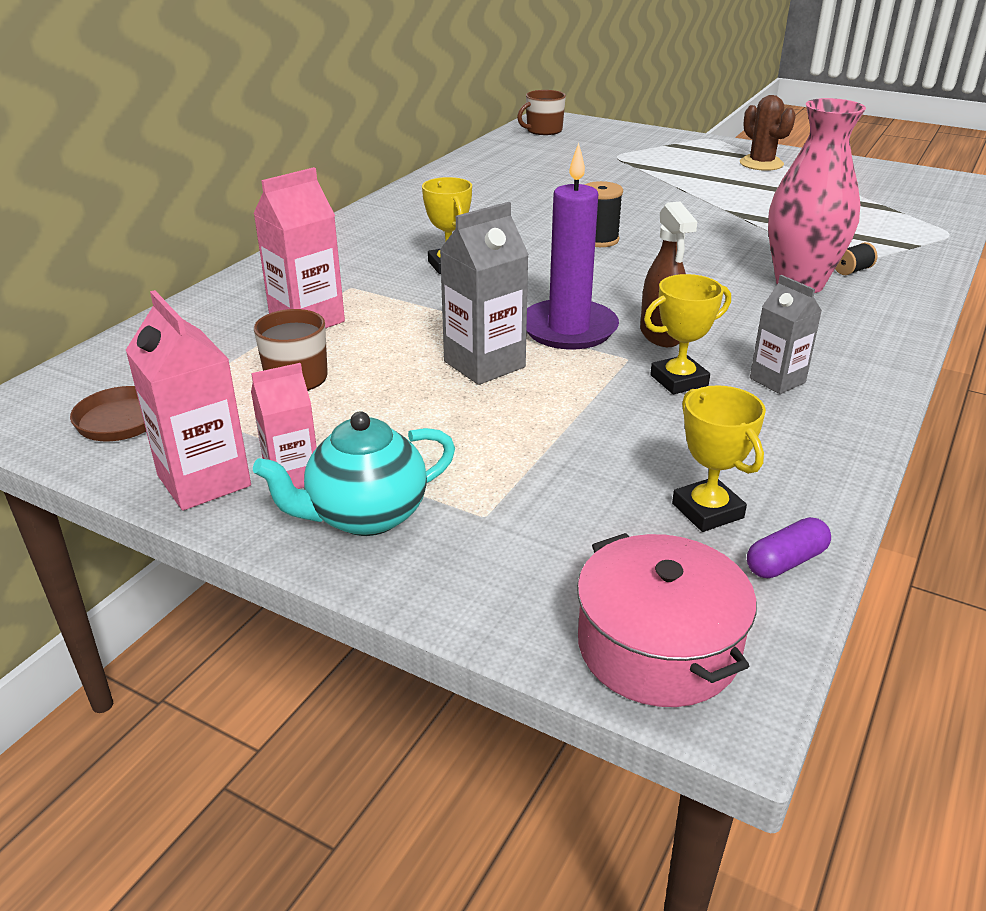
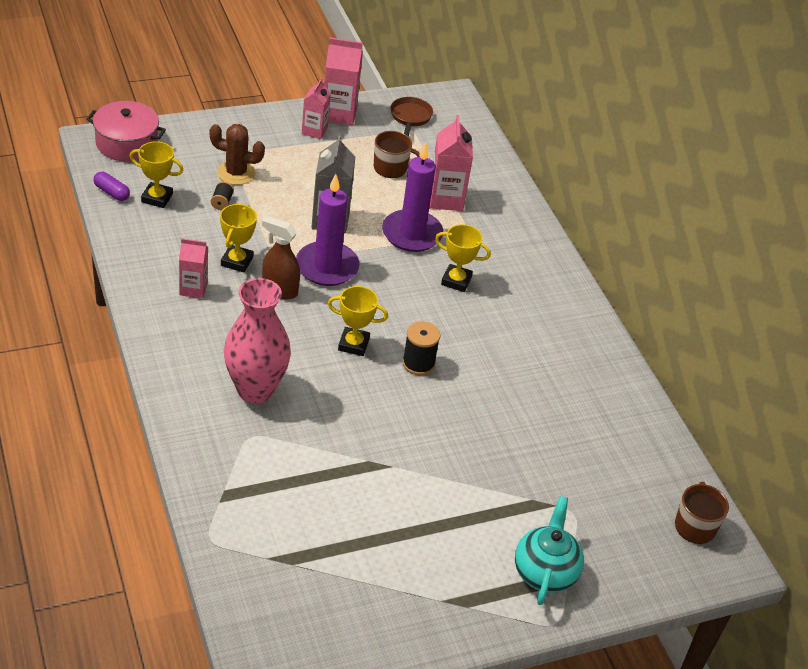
camera: 125 degrees right, 10 degrees up
turquoise teapot [253,411,455,536] -> turquoise teapot moved to [515,496,584,605]
brown cactus [740,95,796,171] -> brown cactus moved to [209,124,265,185]
purple capsule [747,517,831,578] -> purple capsule turned 60 degrees counterclockwise [94,172,130,201]
grey carton [750,275,822,394] -> pink carton [179,238,208,299]
black spool [835,242,877,275] -> black spool moved to [211,181,234,210]
none -> yellow trophy [328,286,388,356]
none -> purple candle [382,142,443,252]

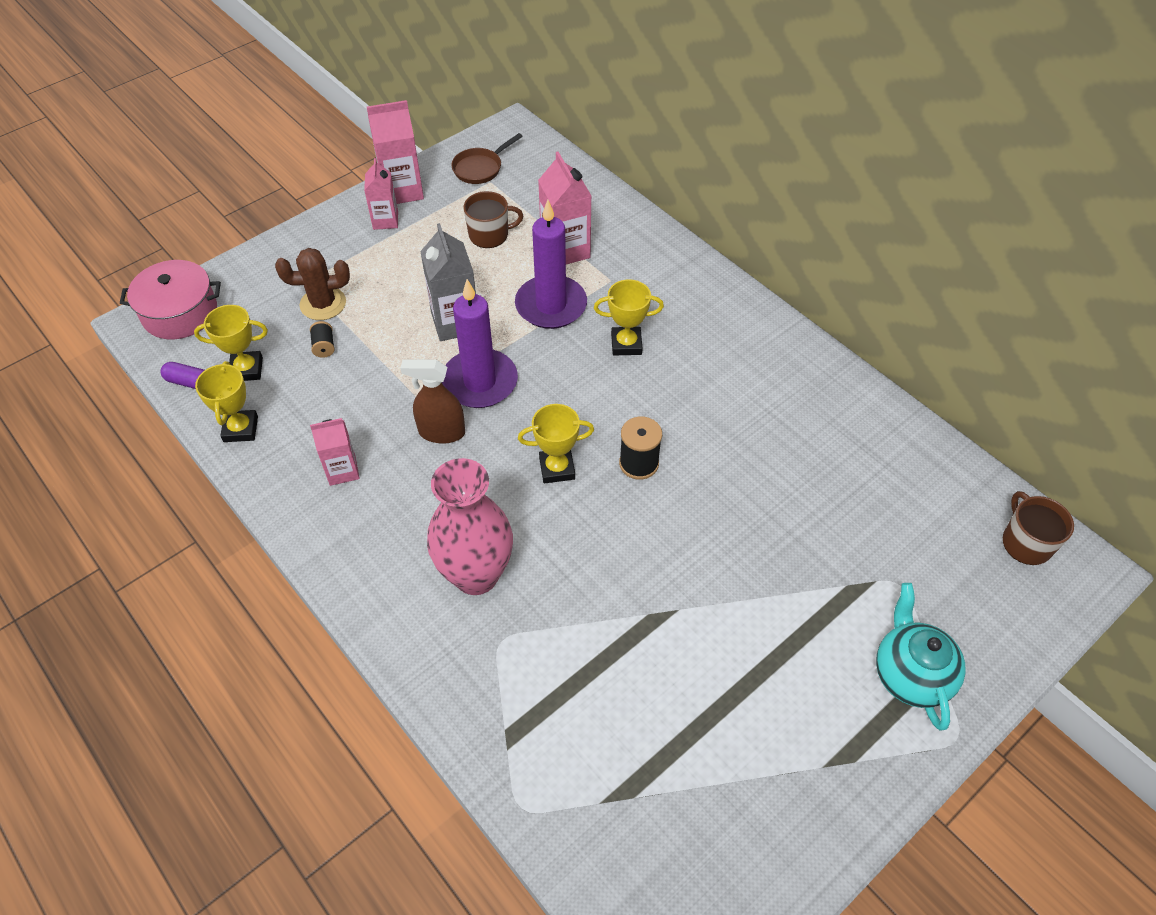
camera: 15 degrees left, 10 degrees up
yellow trophy [220,204,257,273] -> yellow trophy moved to [195,361,258,442]
brown pan [390,97,433,137] -> brown pan turned 120 degrees counterclockwise [451,133,523,184]

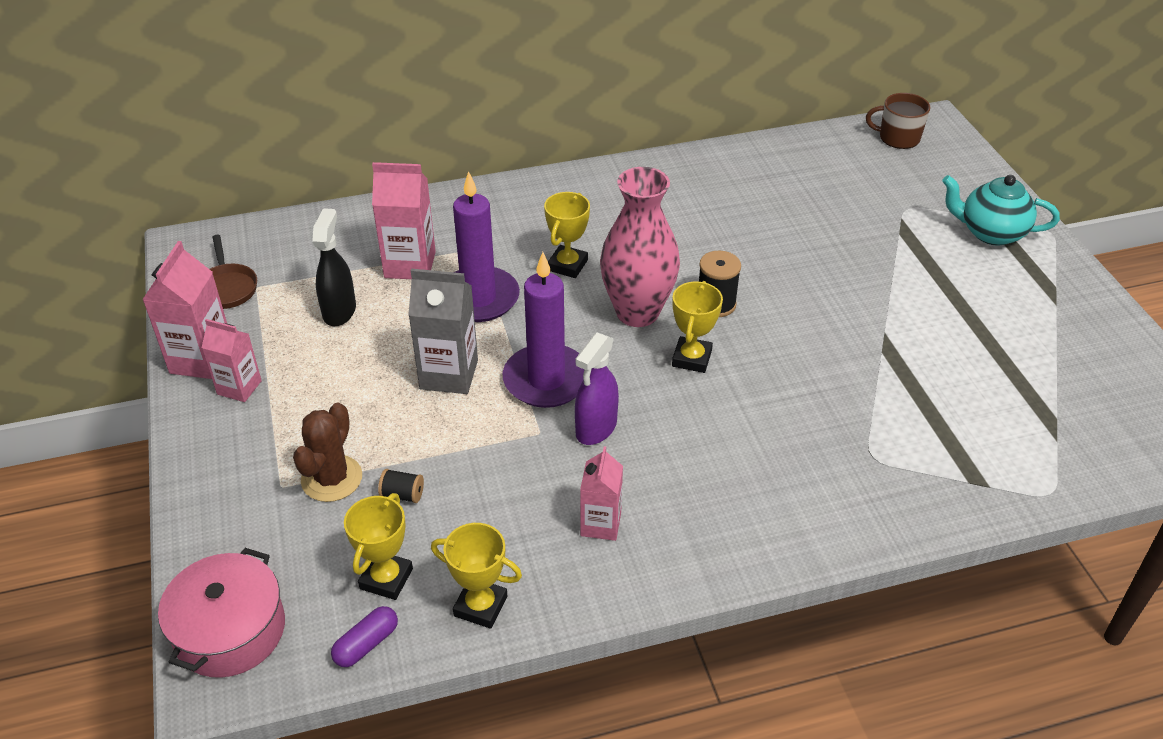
camera: 65 degrees left, 10 degrees down
brown spray bottle [400,359,465,444] -> purple spray bottle [575,333,619,445]
pink vase [427,458,513,595] -> pink vase moved to [600,167,680,327]
brown mug [463,191,523,248] -> black spray bottle [312,208,356,326]

